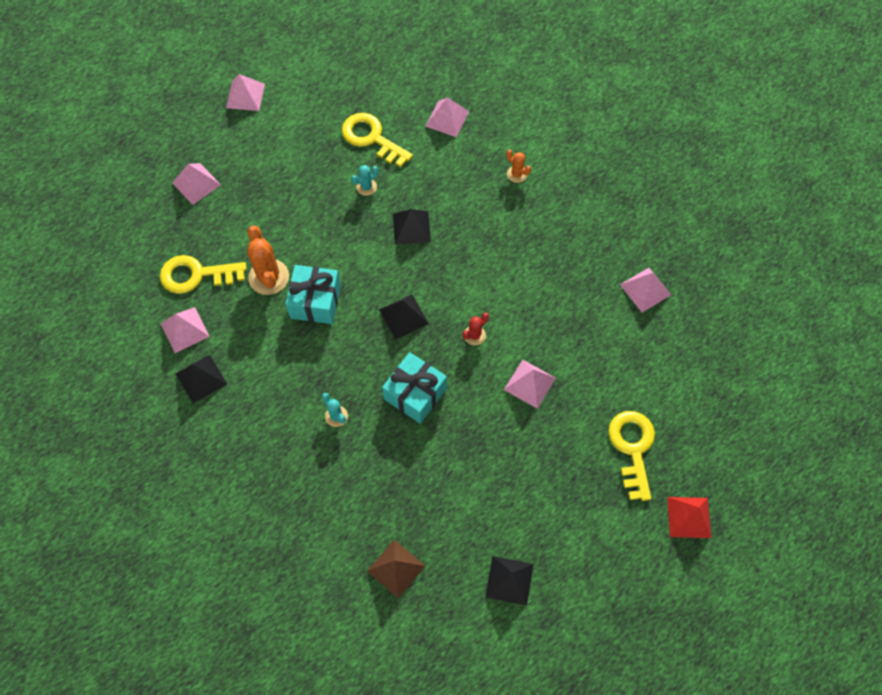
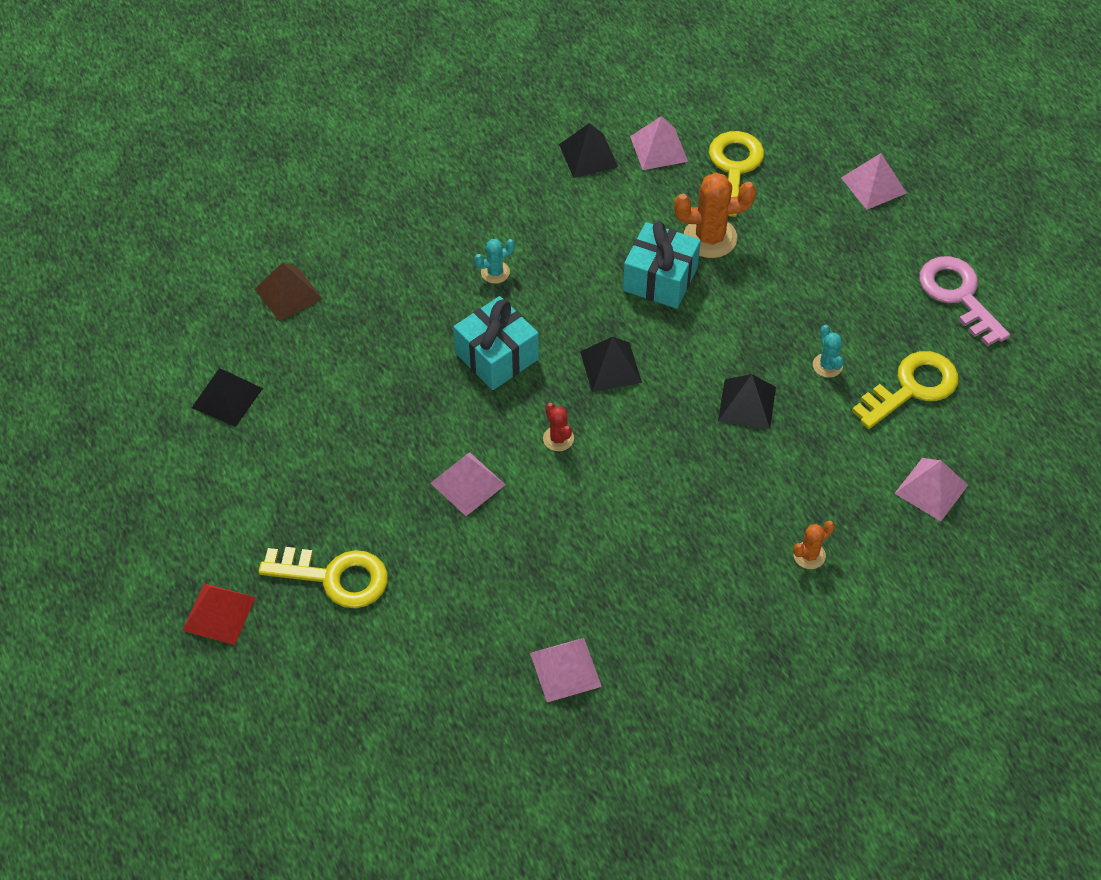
camera: 105 degrees right, 10 degrees down
pink pyramid [226,74,265,111] -> none
none -> pink key [919,256,1010,347]

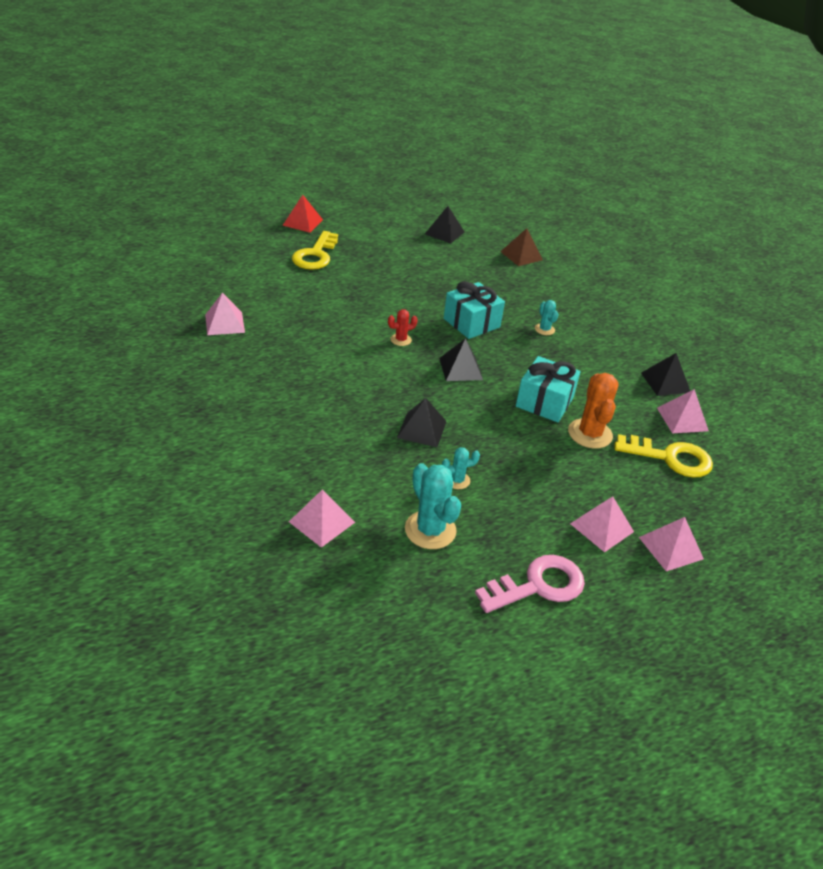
camera: 90 degrees right, 15 degrees down
pink pyramid [431,453,505,516] -> pink pyramid moved to [570,496,634,552]
orange cactus [793,521,834,569] -> none
yellow key [852,351,959,429] -> turquoise cactus [405,463,461,549]

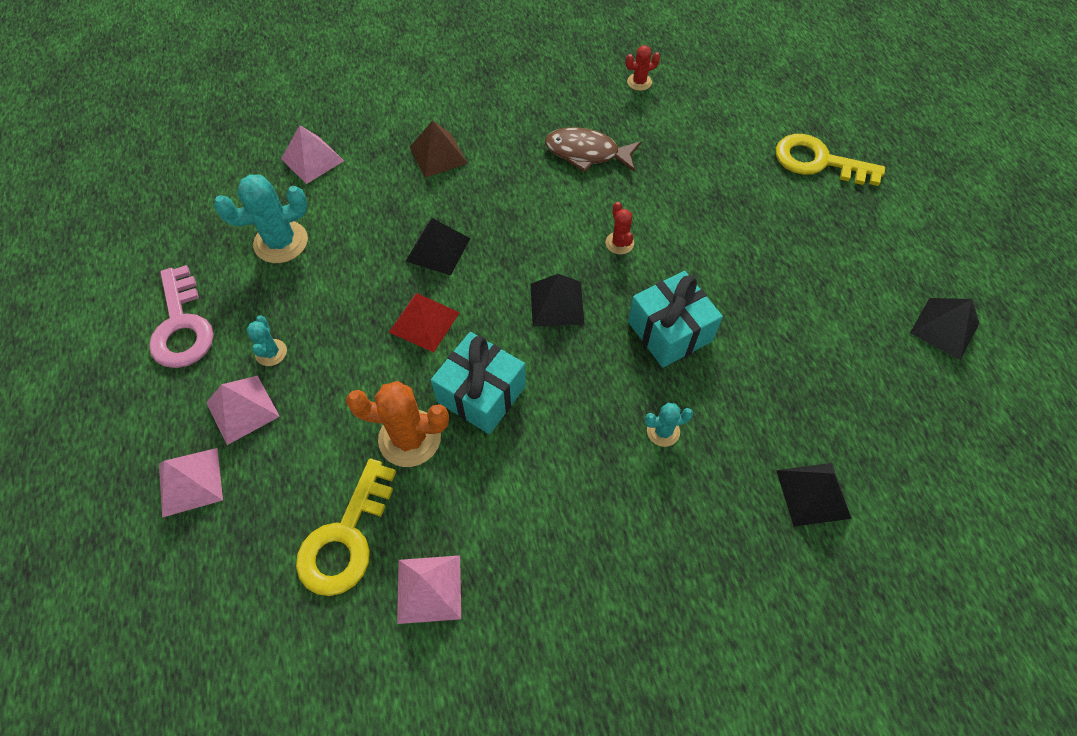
camera: 100 degrees right, 20 degrees up
pink pyramid [205,293,245,335] -> red cactus [626,45,660,91]
red pyramid [282,195,323,233] -> red pyramid moved to [389,293,460,352]
turquoise cactus [442,447,480,489] -> turquoise cactus moved to [246,316,287,366]
brown pyramid [500,228,543,266] -> brown pyramid moved to [410,120,468,178]
black pyramid [641,353,690,396] -> black pyramid moved to [776,463,852,527]
none -> brown fish [545,127,641,172]

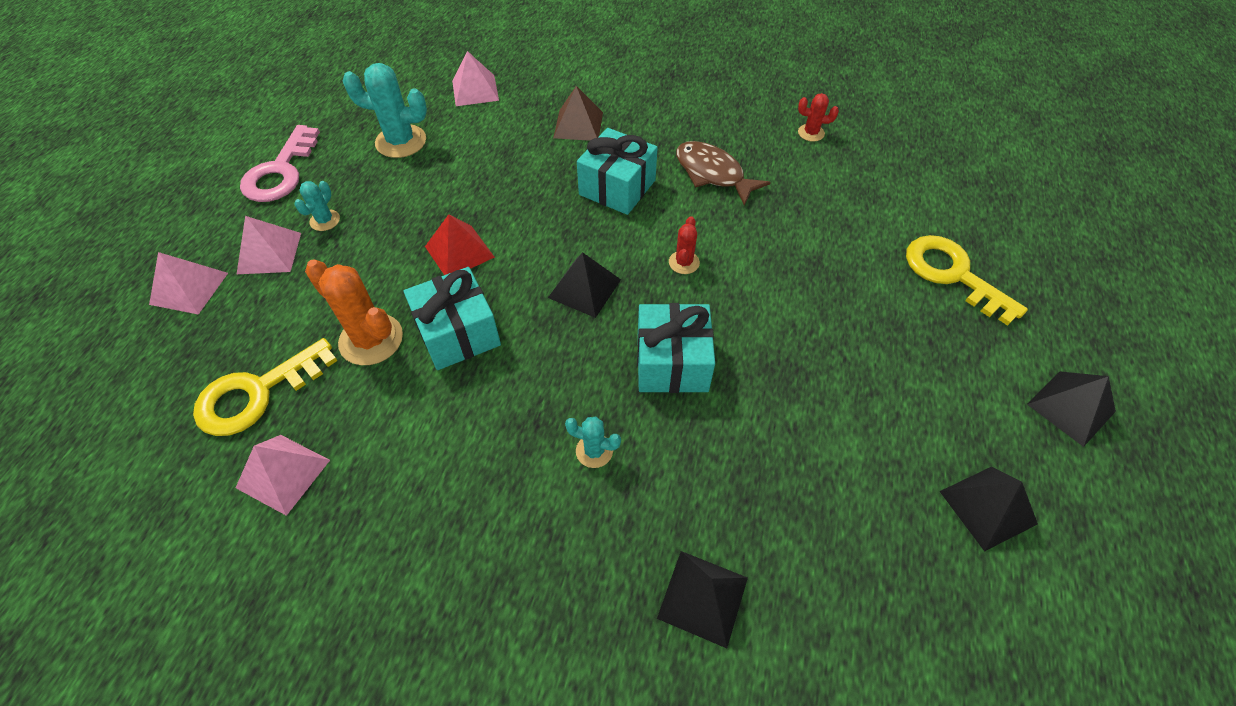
camera: 30 degrees right, 5 degrees down
black pyramid [406,218,470,275] -> black pyramid moved to [1027,371,1116,447]
none -> turquoise gift [577,128,658,215]

